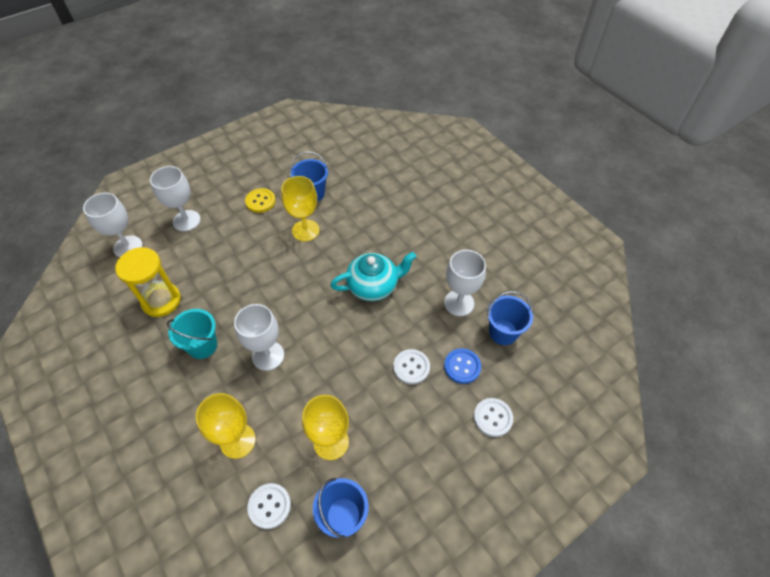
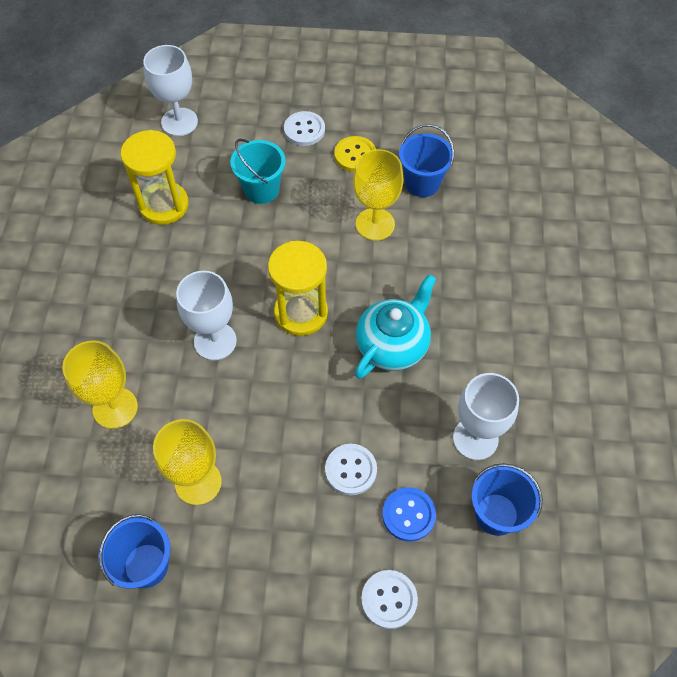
camera: 40 degrees right, 5 degrees up
white goblet [150,166,201,231] -> none
turquoise bucket [167,309,217,359] -> turquoise bucket moved to [230,139,286,204]
white button [247,483,291,529] -> white button moved to [284,111,325,146]
turquoise teapot [330,252,416,301] -> turquoise teapot turned 75 degrees counterclockwise [355,274,436,379]
none -> yellow hourglass [268,241,328,336]

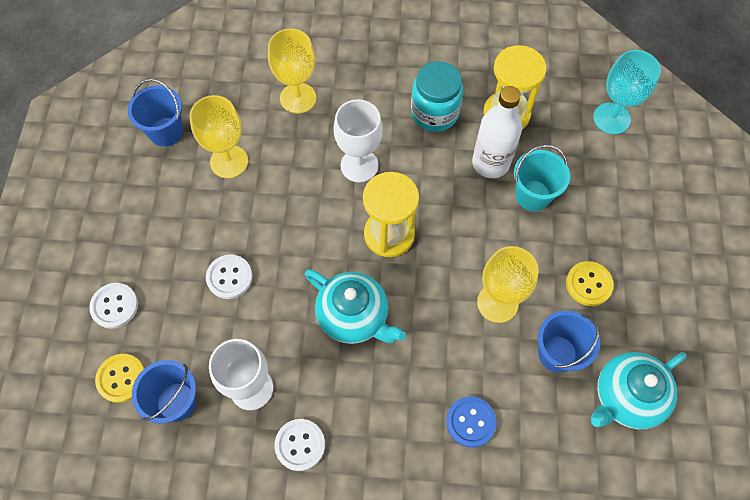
camera: 90 degrees right, 5 degrees up
white goblet [143,45,198,136] -> turquoise goblet [593,50,661,134]
white button [284,111,325,146] -> white button moved to [275,419,325,471]
blue button [382,487,436,541] -> blue button moved to [446,396,497,447]
none -> yellow button [95,354,145,403]
none -> turquoise jar [411,61,463,132]
none -> white bottle [472,86,522,178]
none -> turquoise teapot [591,352,686,429]

